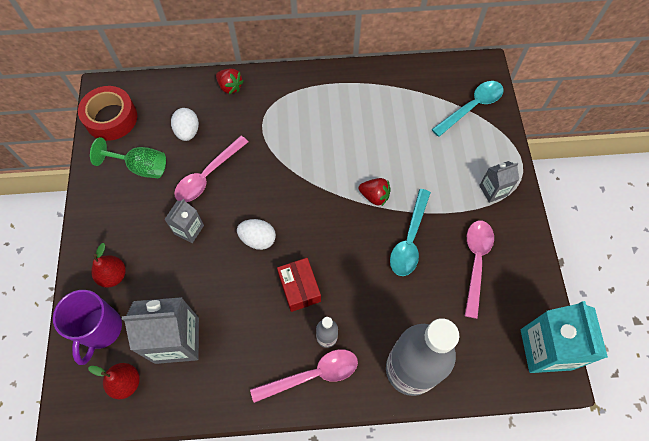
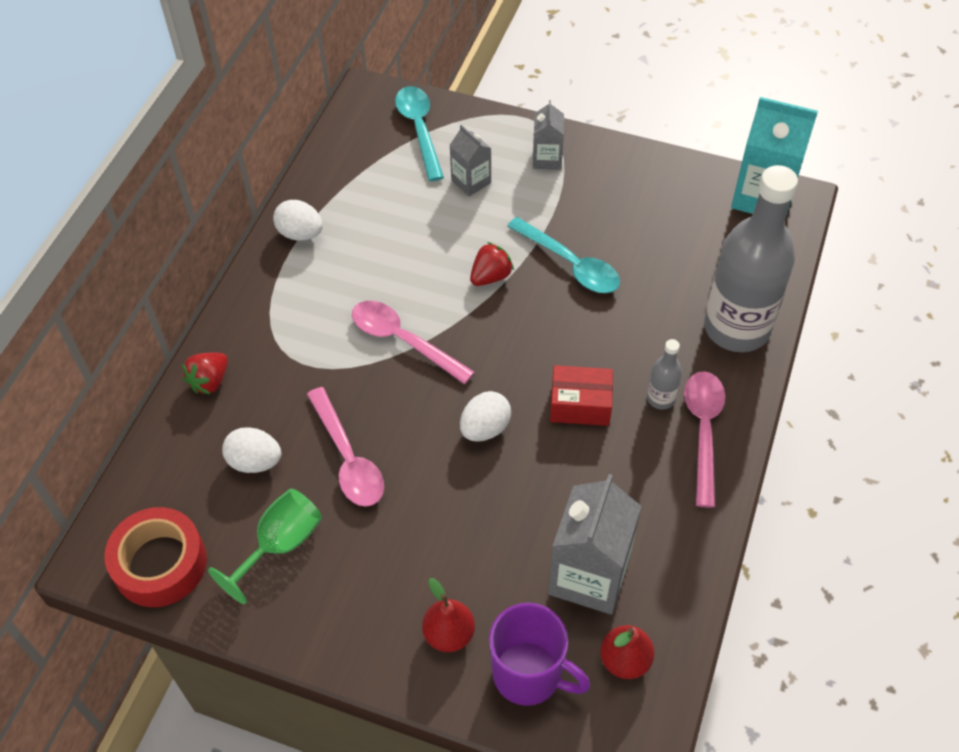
camera: 65 degrees left, 10 degrees down
grey carton [164,199,204,243] -> grey carton moved to [449,125,491,196]
red strawberry [216,68,244,94] -> red strawberry turned 150 degrees clockwise [182,352,228,394]
pink spoon [465,221,494,319] -> pink spoon moved to [352,301,475,384]
none -> white egg [273,200,323,241]

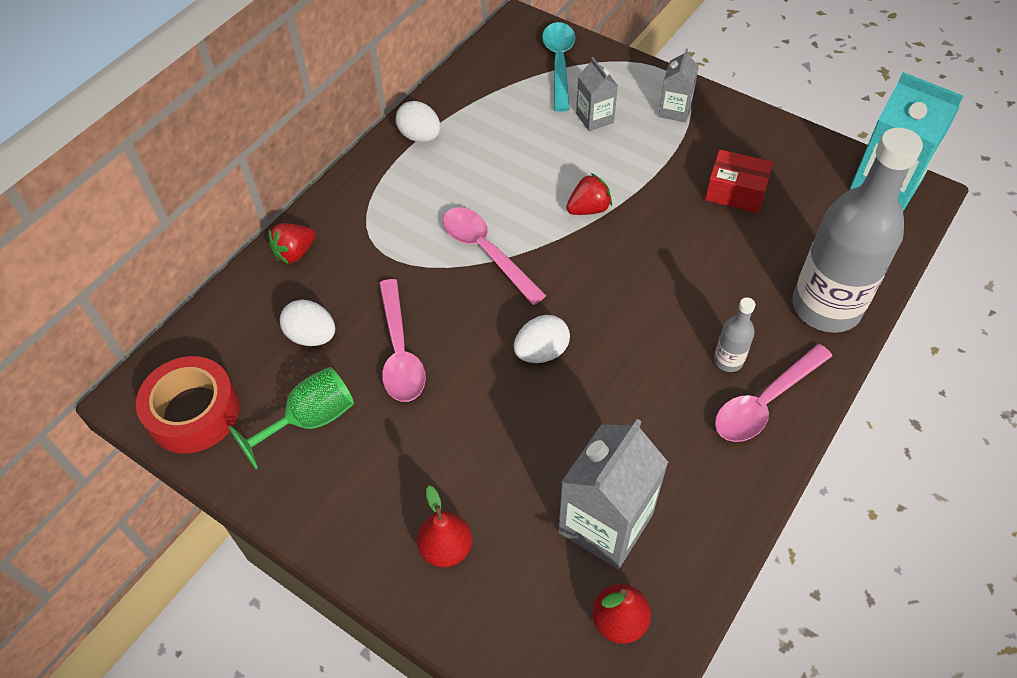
camera: 15 degrees right, 0 degrees up
purple mug [489,603,590,706] -> none
turquoise spoon [507,217,620,293] -> none
red box [550,365,613,426] -> red box moved to [705,149,773,213]
pink spoon [684,371,726,508] -> pink spoon turned 150 degrees counterclockwise [715,344,832,442]

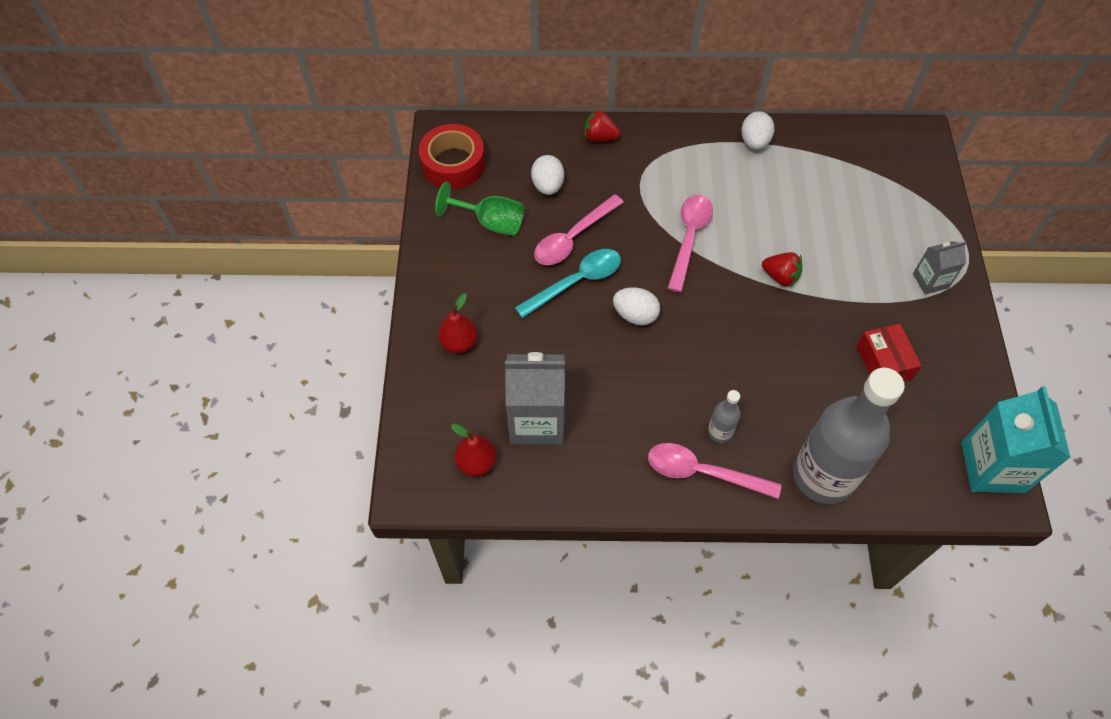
camera: 55 degrees right, 5 degrees up
turquoise spoon [542,22,575,112] -> turquoise spoon moved to [515,249,621,318]
grey carton [576,57,618,131] -> none

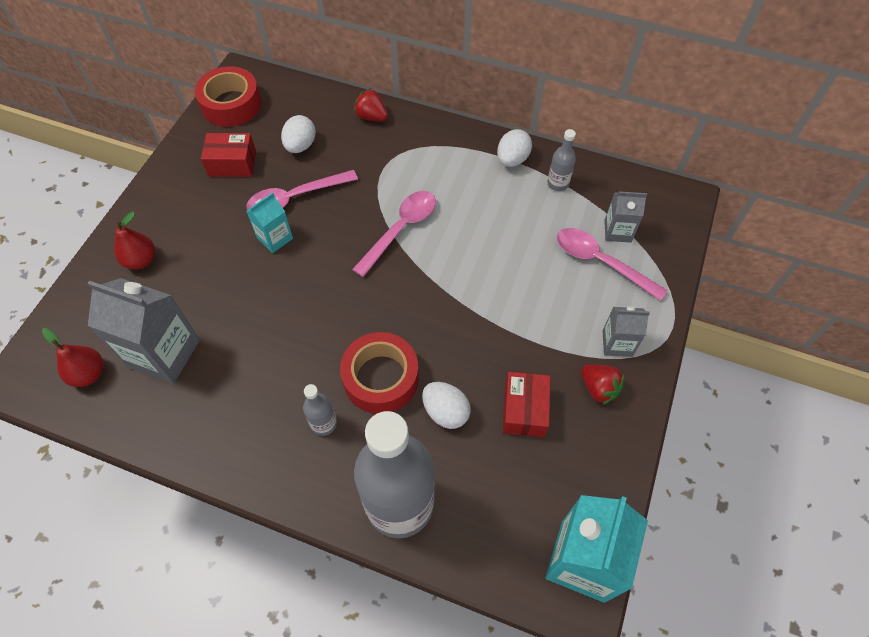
camera: 20 degrees right, 0 degrees up
green goblet [435,182,524,236] -> red box [201,133,256,177]
turquoise spoon [515,249,621,318] -> turquoise carton [246,192,293,253]
white egg [613,287,660,325] -> white egg moved to [422,382,471,429]
pink spoon [648,443,781,499] -> pink spoon moved to [557,228,668,301]
red strawberry [762,252,802,287] -> red strawberry moved to [581,365,625,405]
none -> red tape [340,332,419,414]
none -> grey bottle [547,129,576,191]
none -> grey carton [604,192,647,243]

